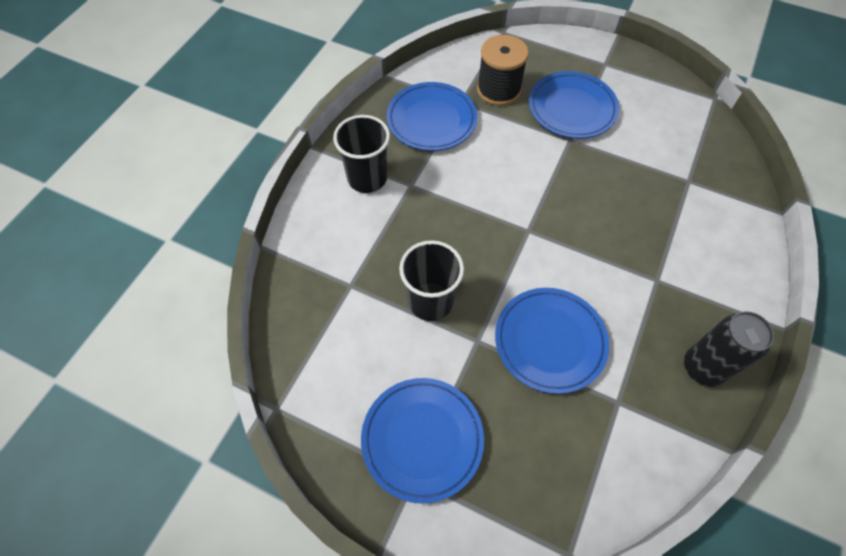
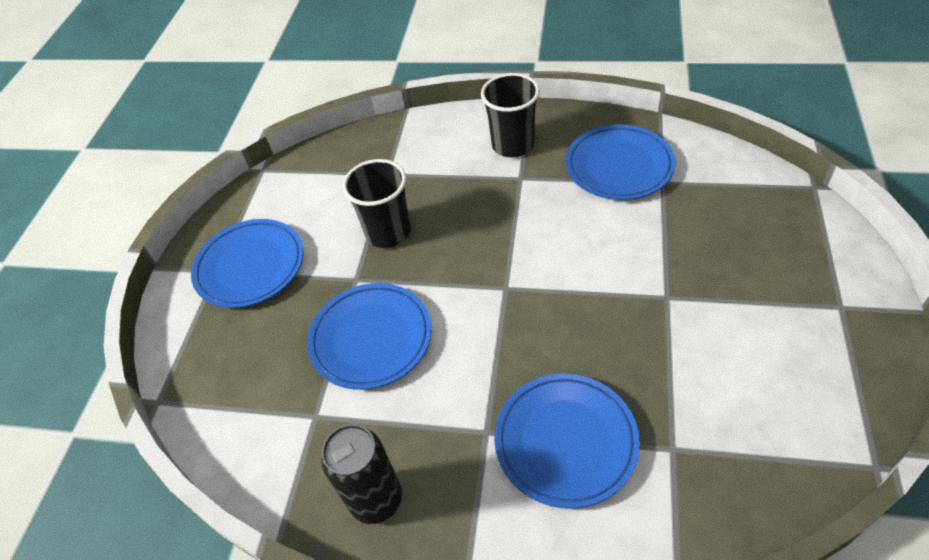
camera: 80 degrees right, 10 degrees down
black spool [477,35,529,106] -> none
blue plate [529,71,619,139] -> blue plate moved to [494,374,640,509]

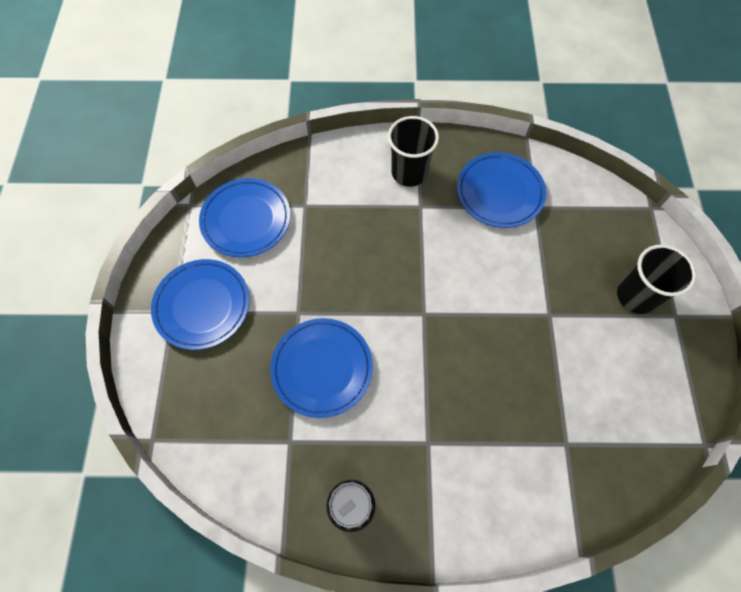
camera: 15 degrees left, 15 degrees up
black cup [342,159,411,248] -> black cup moved to [617,244,696,314]
blue plate [494,374,640,509] -> blue plate moved to [199,178,290,257]

